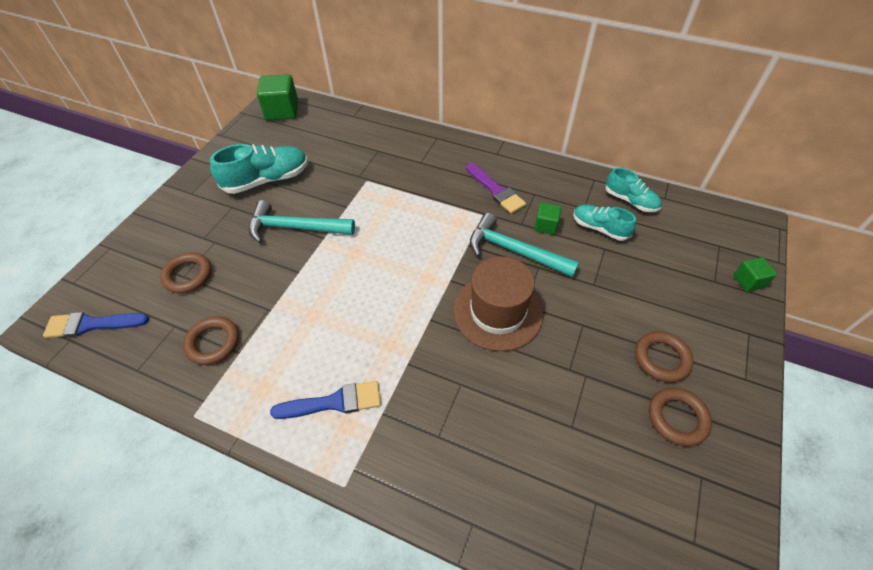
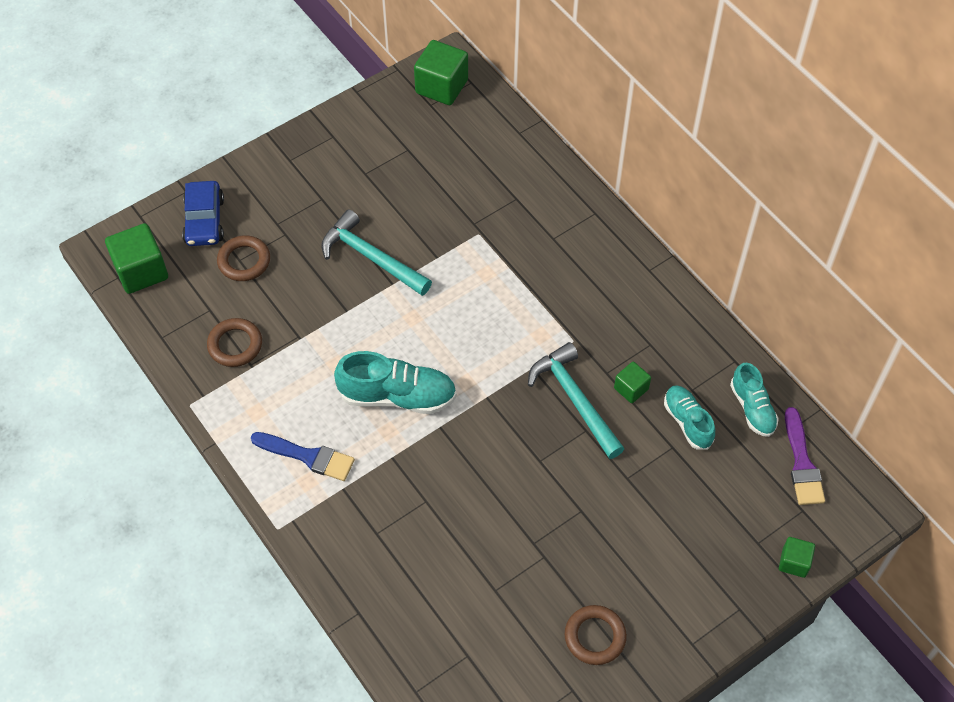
camera: 30 degrees right, 5 degrees up
blue brush [43,312,149,338] -> green cube [105,223,168,294]
turquoise shoe [210,144,308,194] -> turquoise shoe moved to [334,351,457,414]
brown hat [453,256,543,351] -> none
purple brush [466,163,526,214] -> purple brush moved to [785,407,825,505]
brown ring [635,331,694,382] -> none
none -> blue car [182,181,224,246]

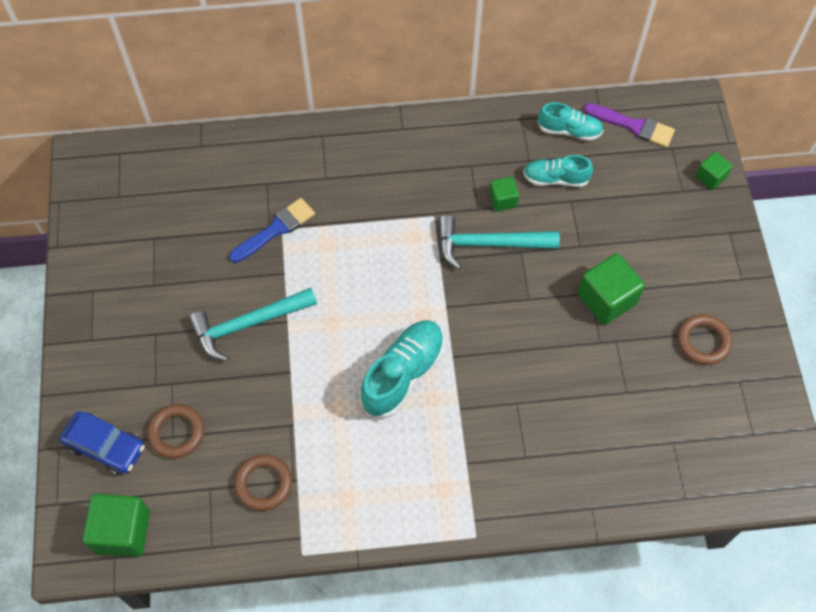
camera: 60 degrees left, 5 degrees up
blue brush [251,432,355,481] -> blue brush moved to [229,198,315,263]
green cube [414,40,468,105] -> green cube moved to [578,253,645,325]

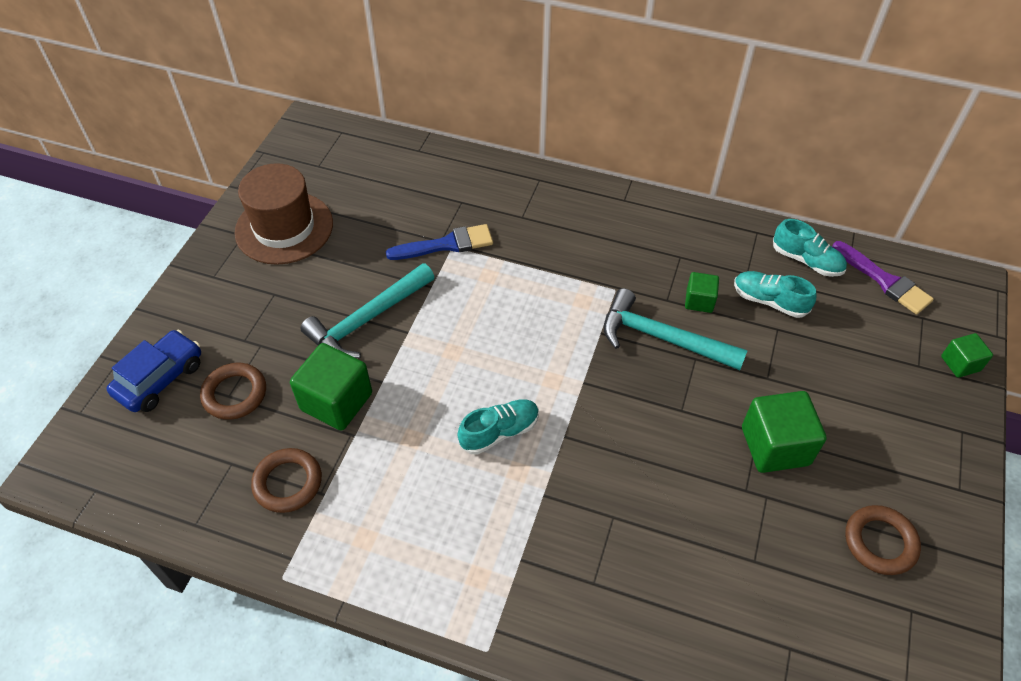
camera: 25 degrees right, 10 degrees down
blue car [60,411,145,476] -> blue car turned 105 degrees counterclockwise [106,330,201,412]
green cube [82,494,150,557] -> green cube moved to [290,343,372,431]
turquoise hammer [189,288,317,362] -> turquoise hammer turned 45 degrees counterclockwise [300,263,435,358]
turquoise shoe [360,320,444,418] -> turquoise shoe [458,399,539,455], size x0.62
none -> brown hat [235,163,333,265]

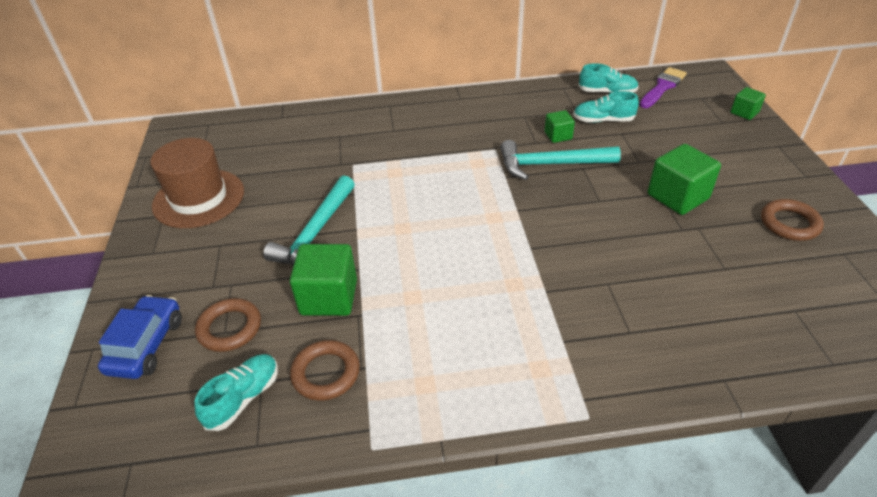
camera: 25 degrees left, 10 degrees down
blue brush [386,224,493,260] -> none
turquoise shoe [458,399,539,455] -> turquoise shoe moved to [194,354,278,431]
purple brush [832,241,934,315] -> purple brush turned 75 degrees counterclockwise [640,67,687,108]

